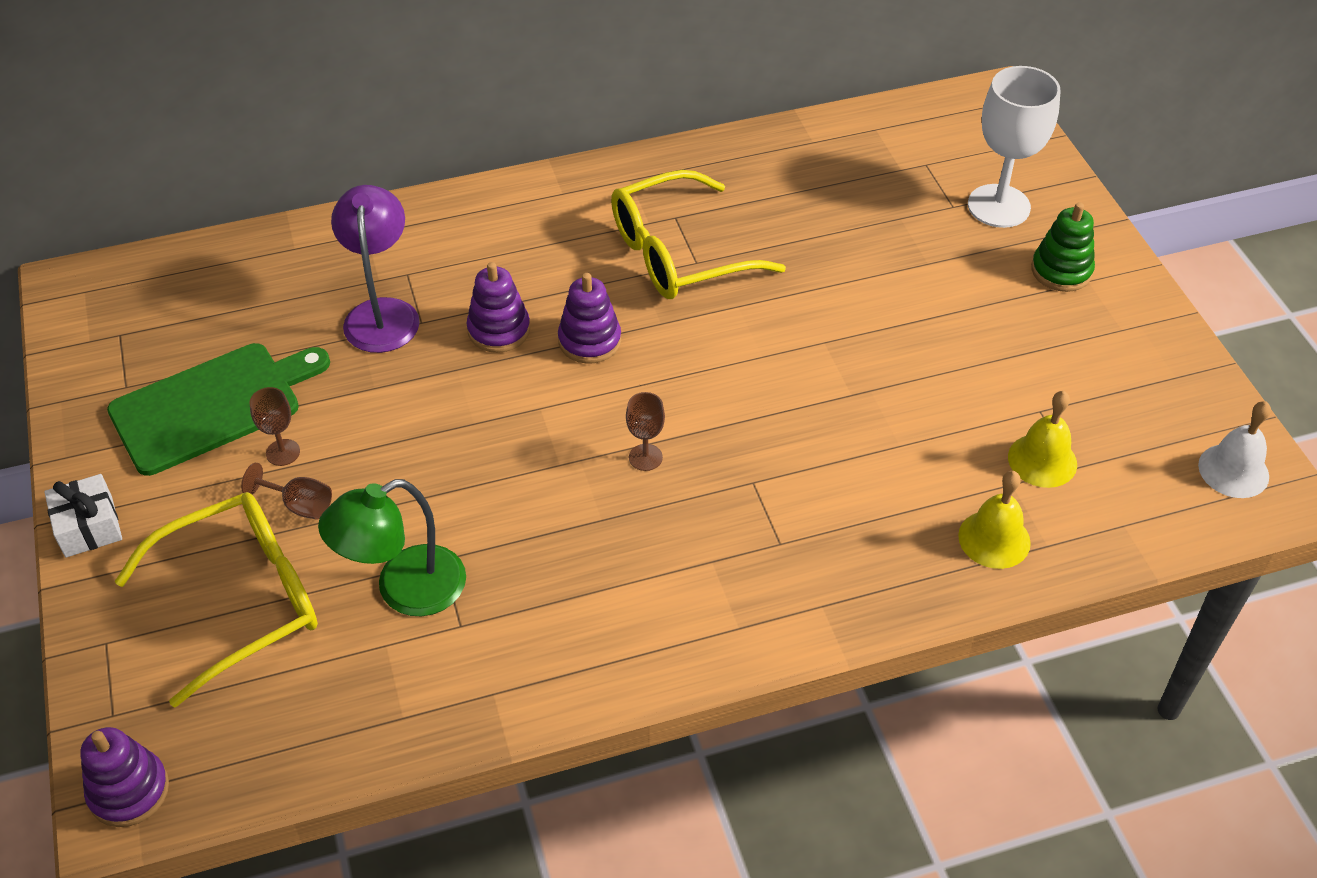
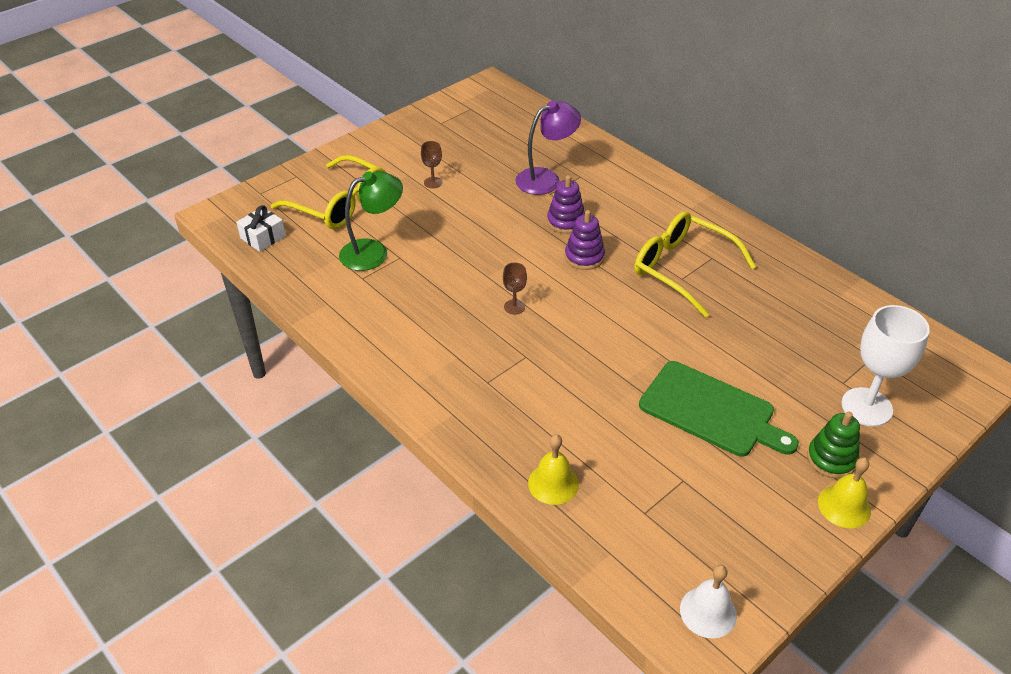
camera: 65 degrees right, 5 degrees down
white gift [44,474,122,557] -> white gift moved to [236,205,286,252]
purple stacking toy [80,727,169,827] -> none
green cutting board [107,343,330,476] -> green cutting board moved to [639,361,799,457]
brown goblet [241,463,332,519] -> none
green lamp [318,479,466,616] -> green lamp turned 120 degrees clockwise [339,171,403,271]
yellow bell [1008,391,1077,488] -> yellow bell moved to [818,457,871,528]

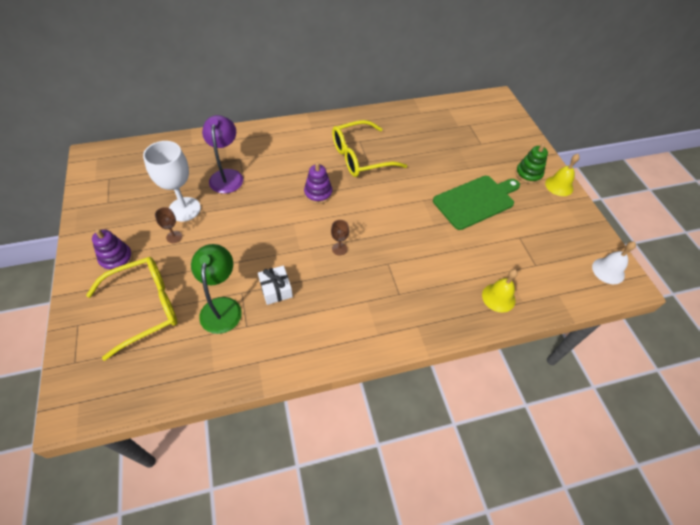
camera: 65 degrees left, 10 degrees up
white gift [236,205,286,252] -> white gift moved to [258,265,293,305]
purple stacking toy [547,175,585,234] -> purple stacking toy moved to [92,229,133,271]
white goblet [841,305,930,427] -> white goblet moved to [143,141,201,222]

